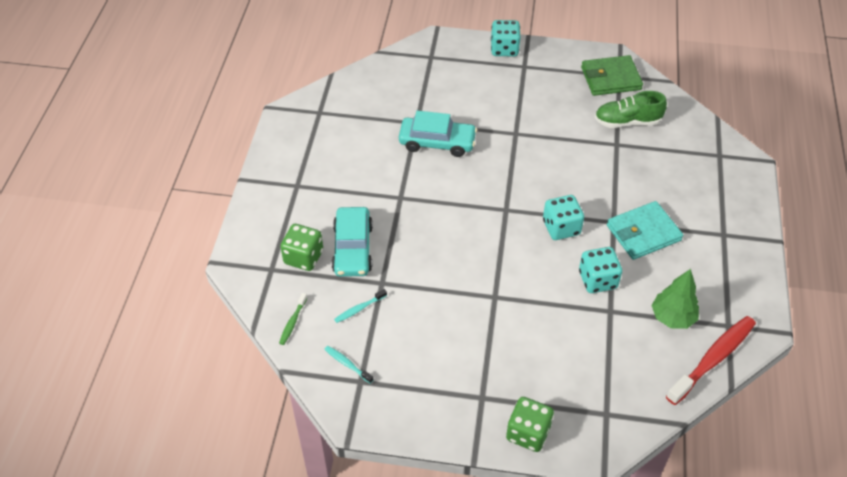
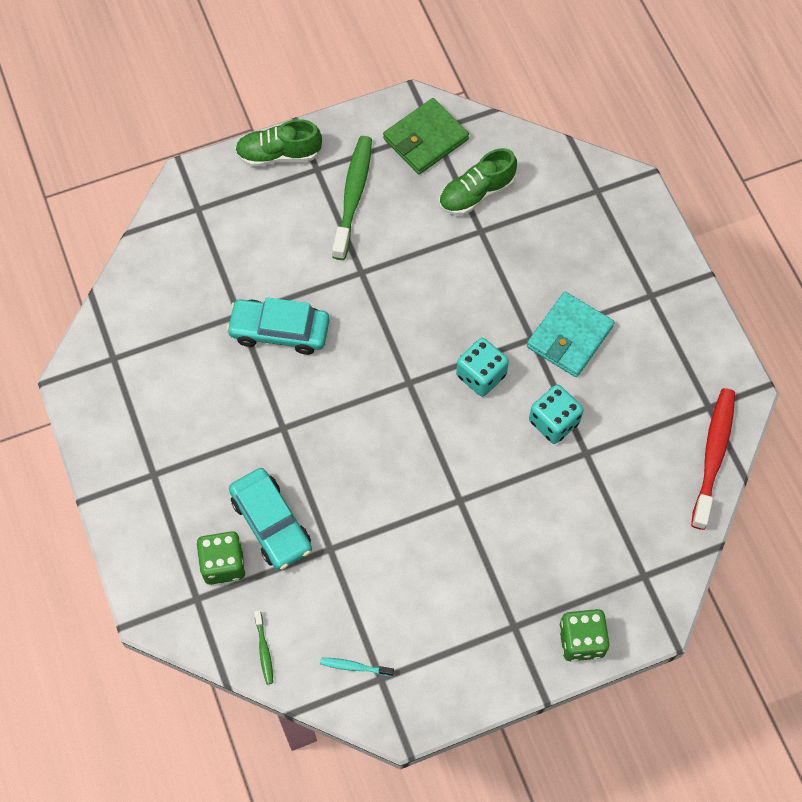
camera: 30 degrees left, 15 degrees up
turquoise toothbrush [334,289,387,323] -> none
turquoise car [399,111,477,157] -> turquoise car turned 150 degrees counterclockwise [226,297,329,355]
turquoise dice [491,20,520,56] -> green shoe [235,119,322,167]
green tree [651,269,699,329] -> none
none -> green toothbrush [332,136,372,260]

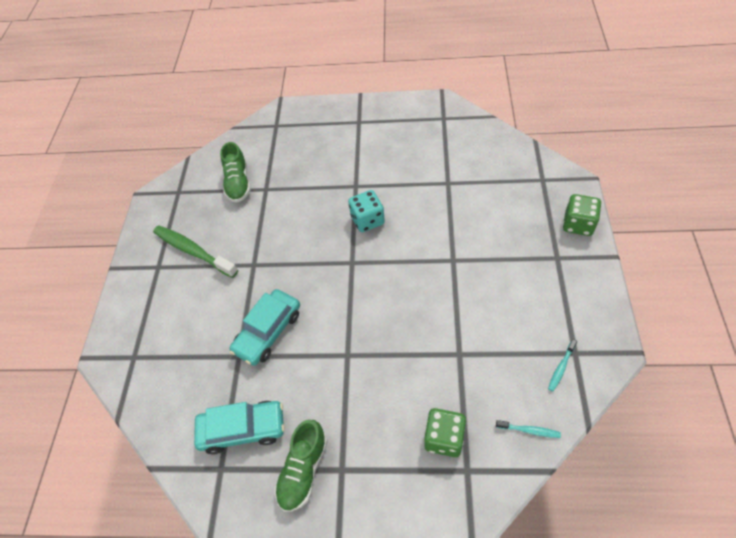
camera: 60 degrees left, 10 degrees down
turquoise car [229,468,312,570] -> turquoise car moved to [194,401,285,455]
green shoe [235,119,322,167] -> green shoe moved to [275,420,328,512]
green toothbrush [254,610,273,684] -> turquoise toothbrush [496,420,561,438]
green wallet [383,98,469,174] -> none
turquoise wallet [527,292,615,377] -> none
turquoise dice [529,385,584,444] -> none
red toothbrush [691,388,735,530] -> none

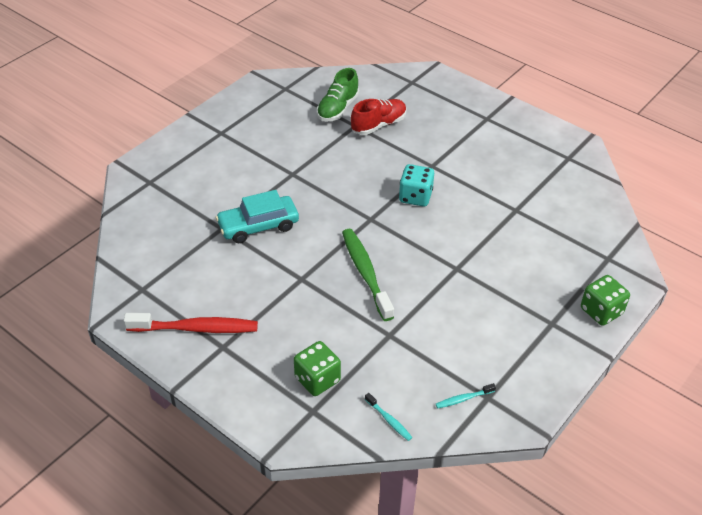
camera: 30 degrees right, 10 degrees down
green toothbrush [153,225,238,278] -> green toothbrush moved to [342,229,394,321]
turquoise car [194,401,285,455] -> none
green shoe [275,420,328,512] -> red toothbrush [123,313,258,333]
none -> red shoe [351,99,407,135]

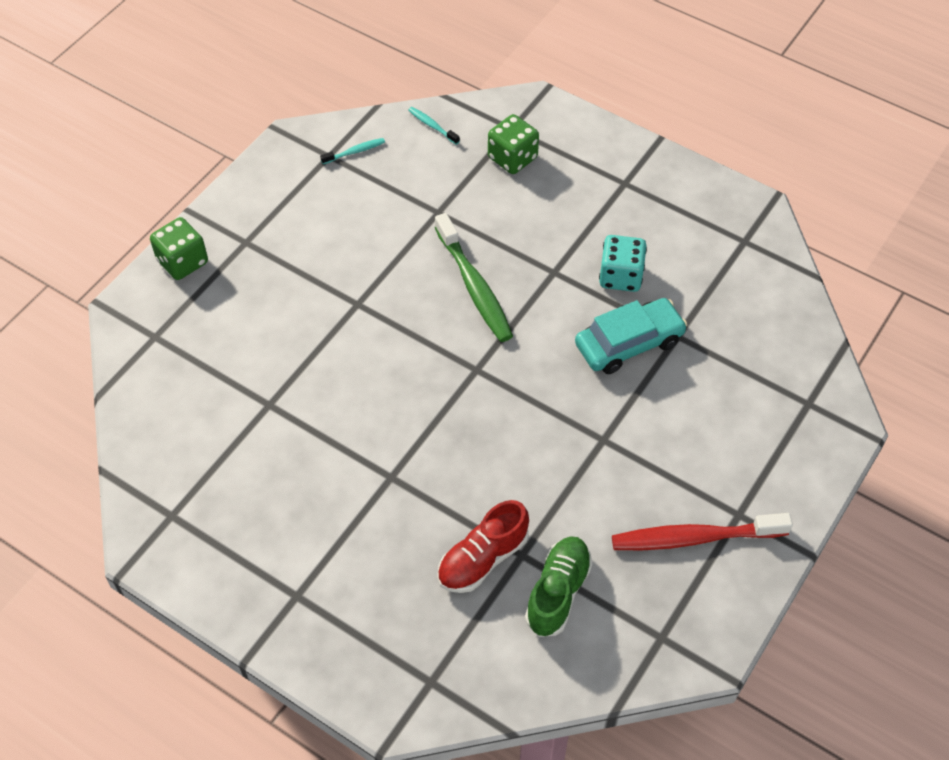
camera: 175 degrees right, 10 degrees up
red toothbrush [123,313,258,333] -> red toothbrush moved to [612,513,793,550]
turquoise dice [399,164,434,207] -> turquoise dice moved to [599,235,647,292]

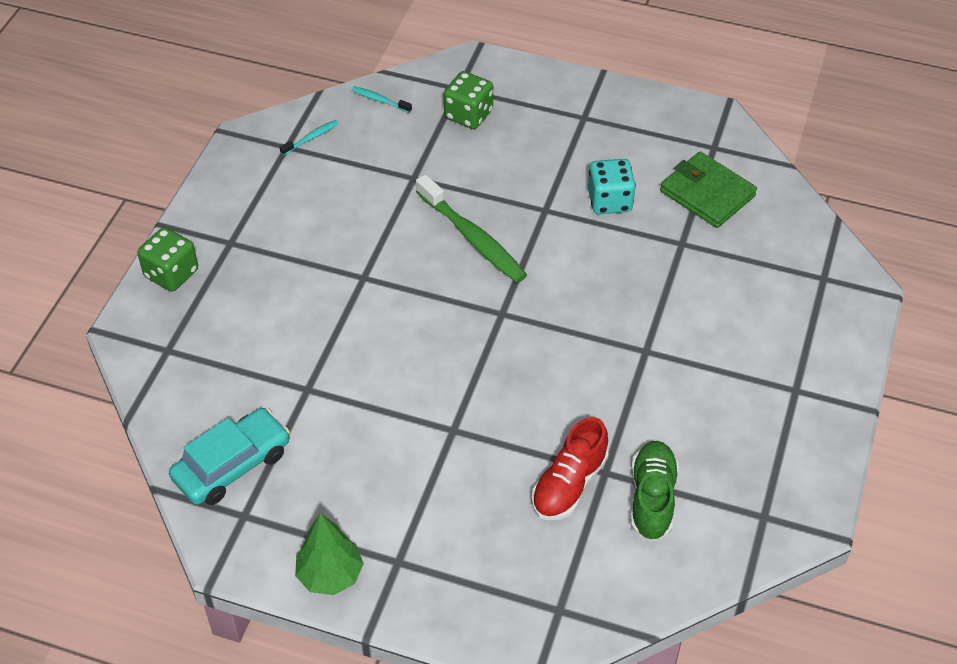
camera: 15 degrees left, 5 degrees down
turquoise car [575,298,687,374] -> turquoise car moved to [169,408,290,505]
red toothbrush [612,513,793,550] -> none
none -> green tree [295,513,364,595]
none -> green wallet [660,151,757,228]

